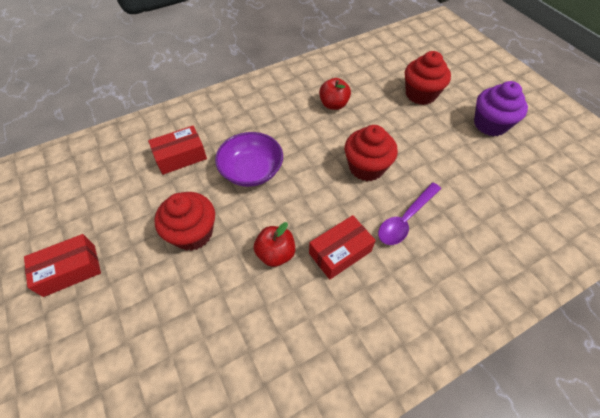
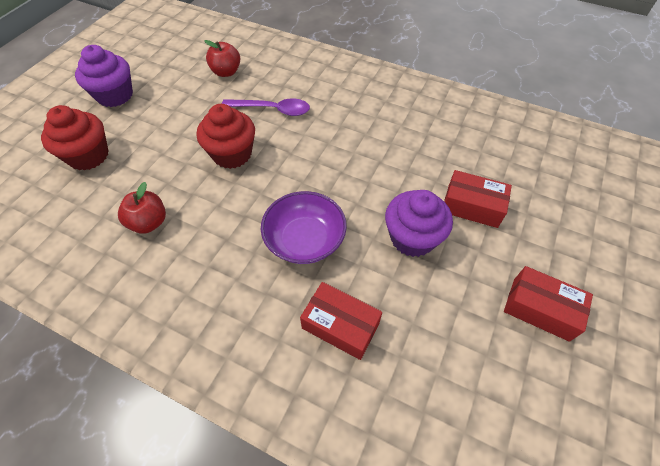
camera: 125 degrees left, 0 degrees up
red cupcake [154,192,215,251] -> purple cupcake [385,190,453,257]
red apple [254,222,295,267] -> red apple moved to [204,40,240,77]
red box [309,215,376,280] -> red box moved to [444,170,512,228]

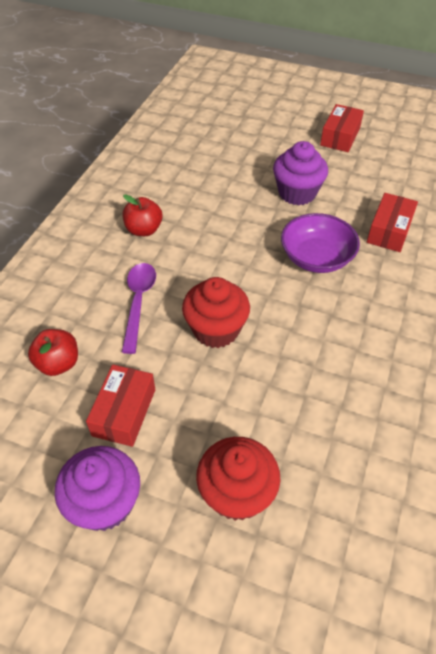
camera: 95 degrees left, 5 degrees down
red apple [118,182,166,234] -> red apple moved to [122,194,163,236]
red box [444,170,512,228] -> red box moved to [86,364,155,447]

